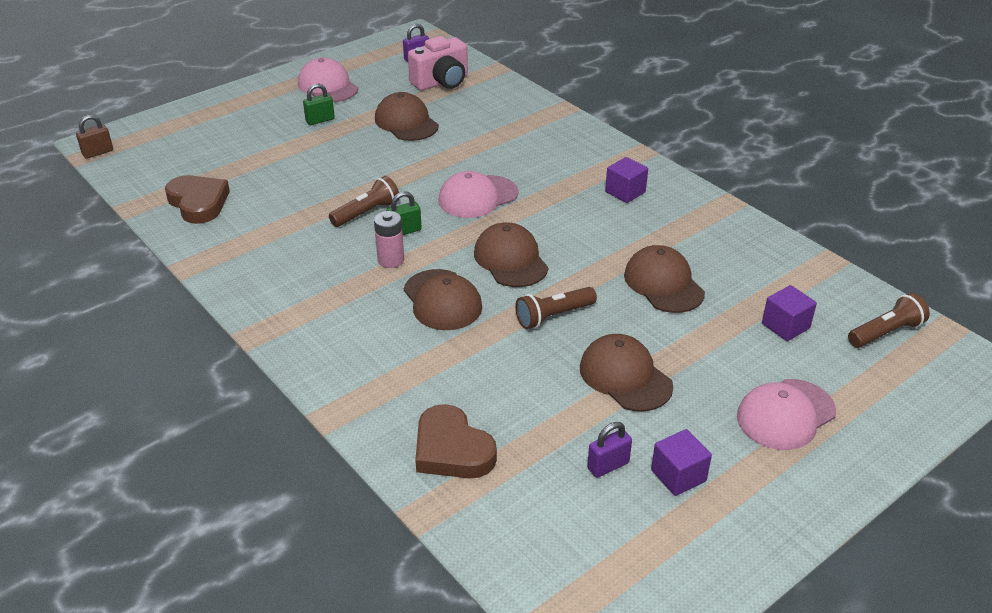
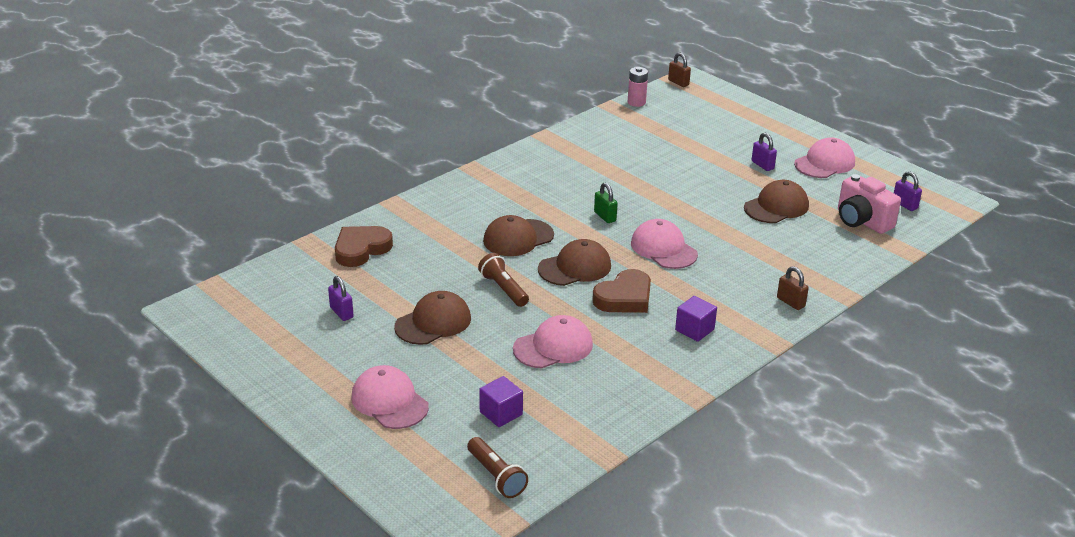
camera: 85 degrees right, 5 degrees down
brown heart [165,175,230,224] -> brown heart moved to [592,269,651,313]
green padlock [303,84,335,125] -> purple padlock [752,133,777,171]
brown flashlight [329,176,400,227] -> none
pink battery [374,211,404,268] -> pink battery moved to [628,67,648,107]
brown cap [624,245,705,313] -> pink cap [513,315,593,368]
purple cube [651,429,712,496] -> none
none -> brown padlock [777,266,809,310]

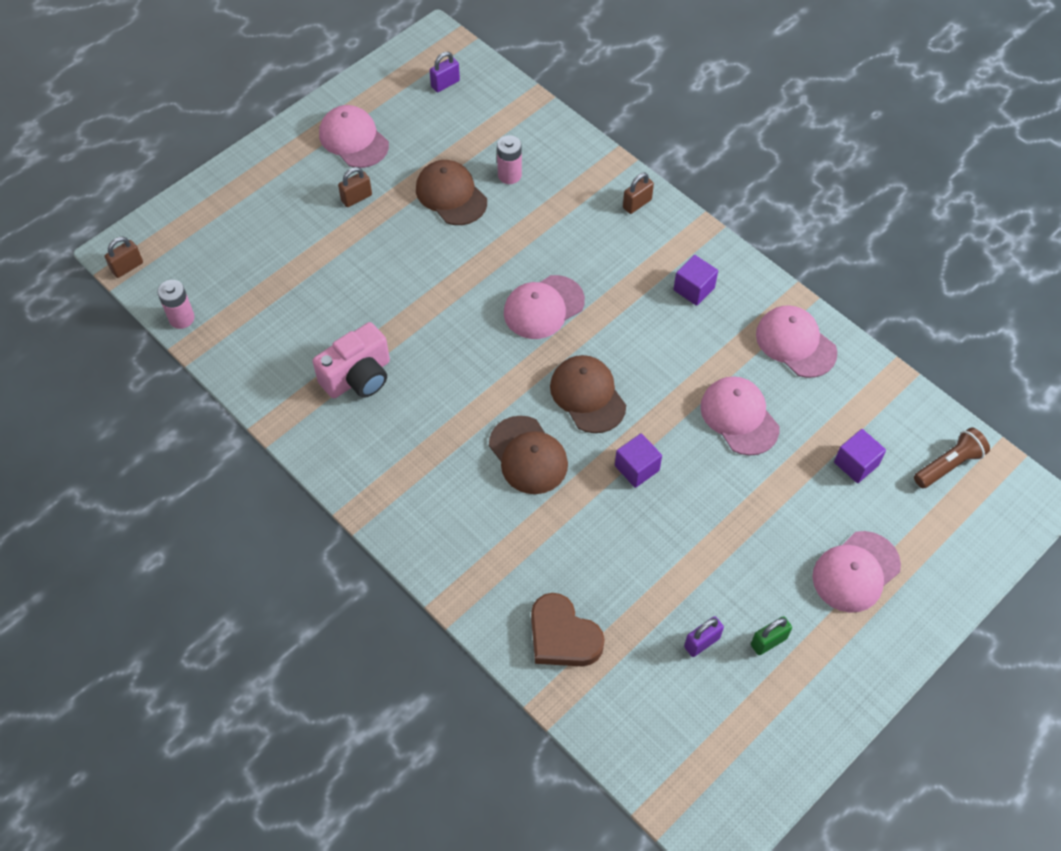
camera: 90 degrees left, 25 degrees up
brown cap [394,291,471,345] -> none
brown flashlight [478,253,529,307] -> purple cube [615,433,662,488]
brown heart [592,269,651,313] -> none
green padlock [594,182,618,223] -> green padlock moved to [751,616,792,655]
purple padlock [752,133,777,171] -> brown padlock [338,167,372,207]
pink camera [838,174,901,234] -> pink camera moved to [313,322,390,398]
none -> pink battery [497,135,522,184]
none -> pink cap [756,305,837,378]

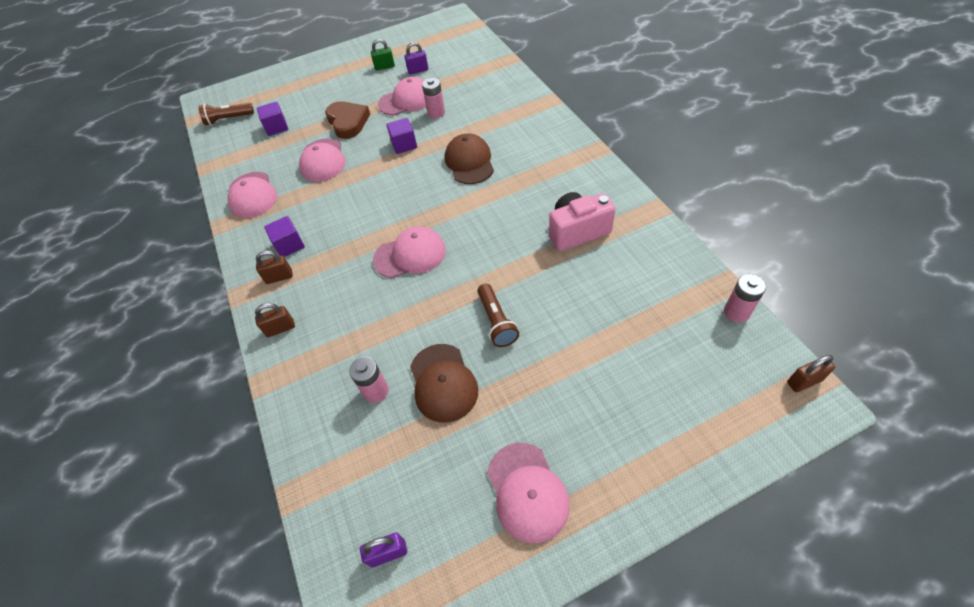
camera: 155 degrees left, 5 degrees down
brown padlock [338,167,372,207] -> brown padlock moved to [256,251,293,284]
brown heart [531,593,605,666] -> brown heart moved to [325,101,370,139]
brown cap [550,355,626,433] -> none
pink cap [812,531,901,613] -> pink cap moved to [378,77,426,115]
none -> pink battery [422,78,445,119]
none -> brown flashlight [477,284,519,347]

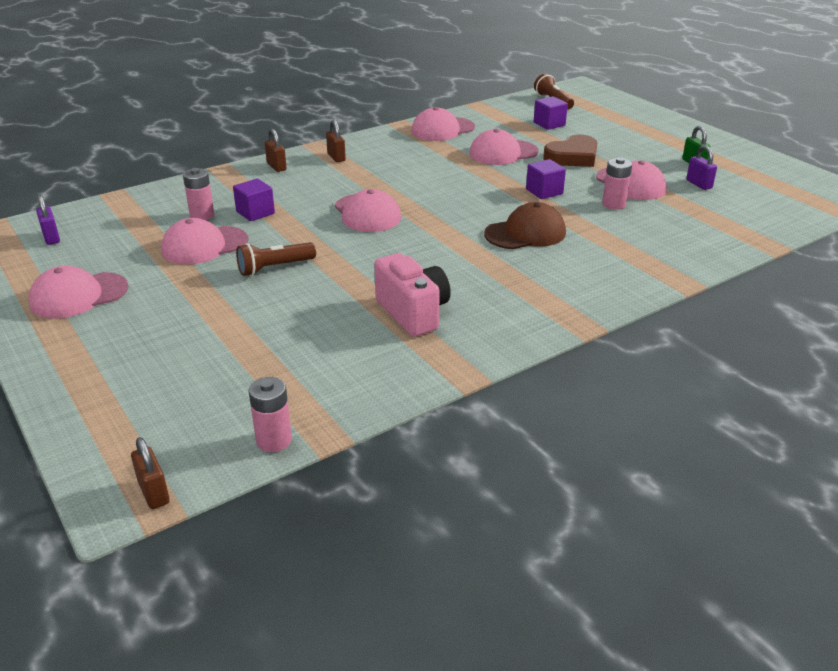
camera: 75 degrees right, 20 degrees down
purple cube [264,216,305,257] -> purple cube moved to [233,179,275,221]
brown cap [410,344,478,423] -> pink cap [161,218,248,265]

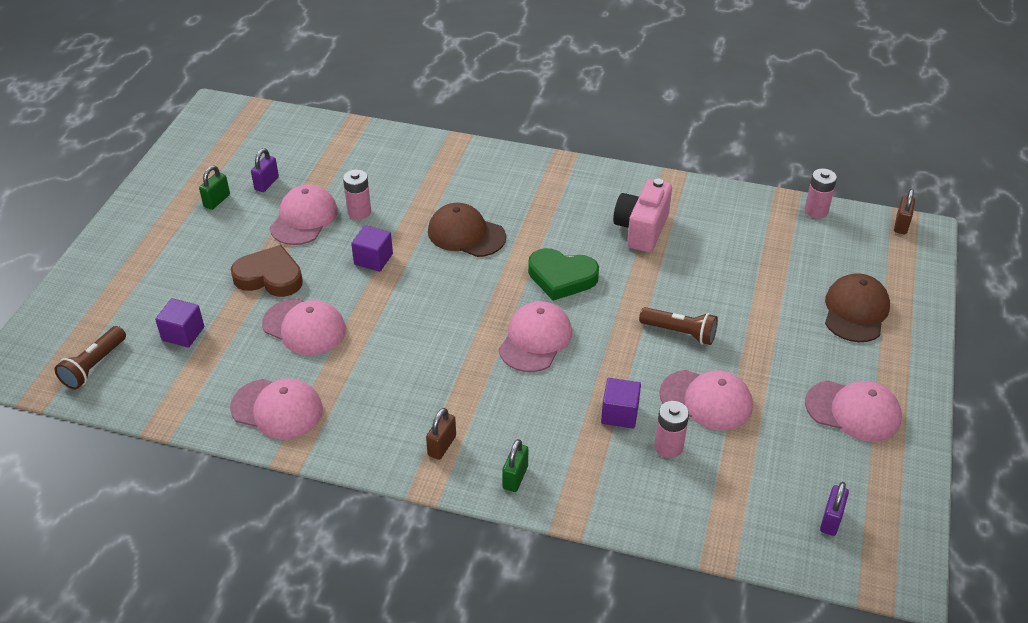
camera: 130 degrees left, 10 degrees up
brown padlock [265,129,287,172] -> green padlock [502,439,528,492]
none -> green heart [528,248,599,301]
none -> brown cap [825,273,890,342]

